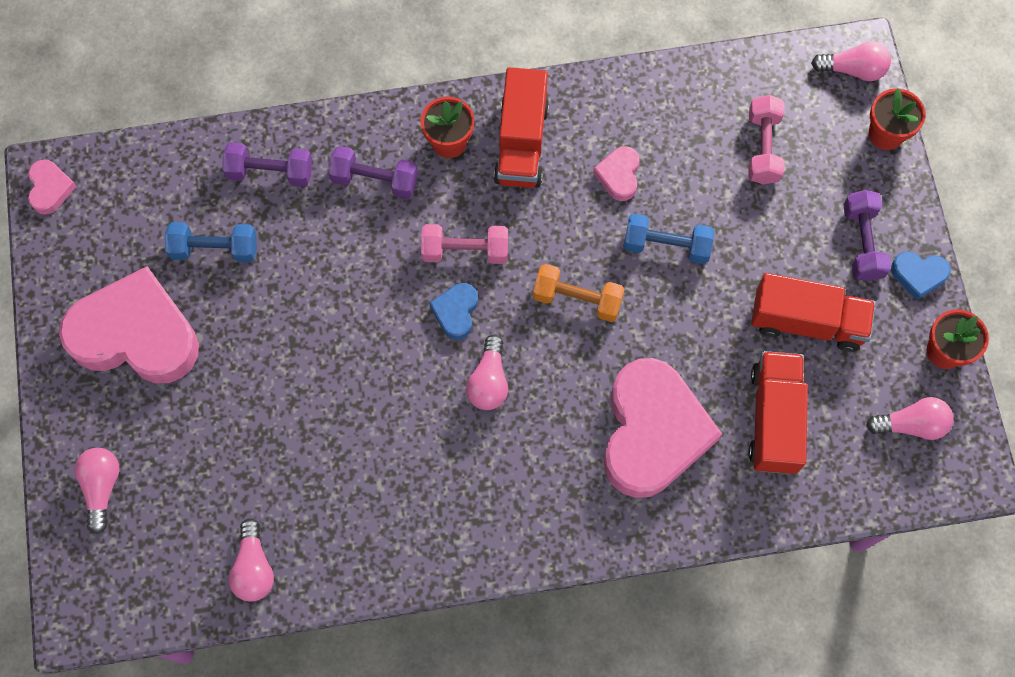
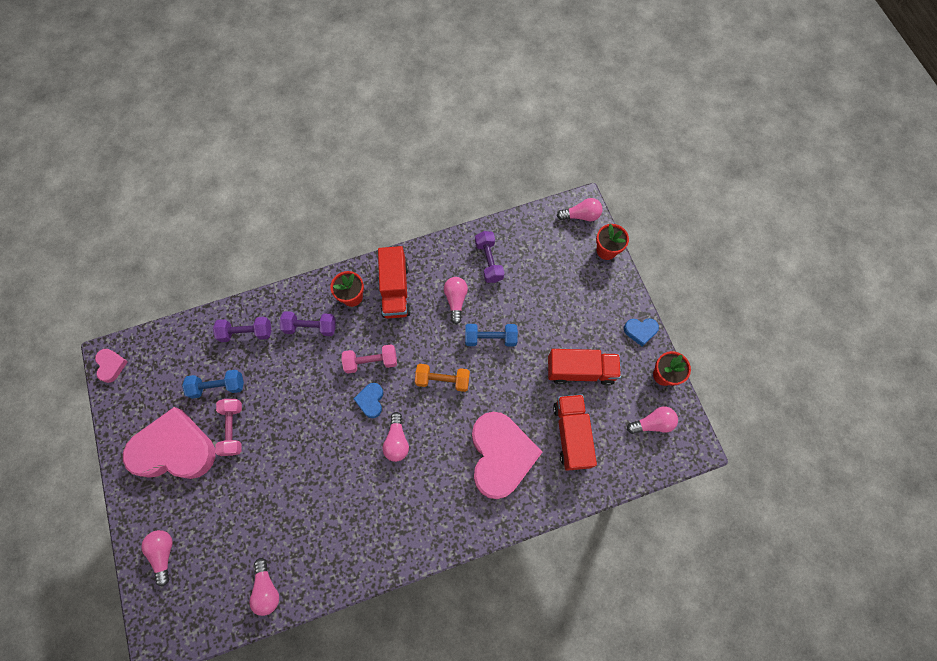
camera: 10 degrees left, 0 degrees up
pink heart [593,146,640,201] -> pink light bulb [444,277,468,324]
pink dumbbell [748,95,785,185] -> pink dumbbell moved to [215,399,242,456]
purple dumbbell [843,190,891,281] -> purple dumbbell moved to [475,231,504,283]

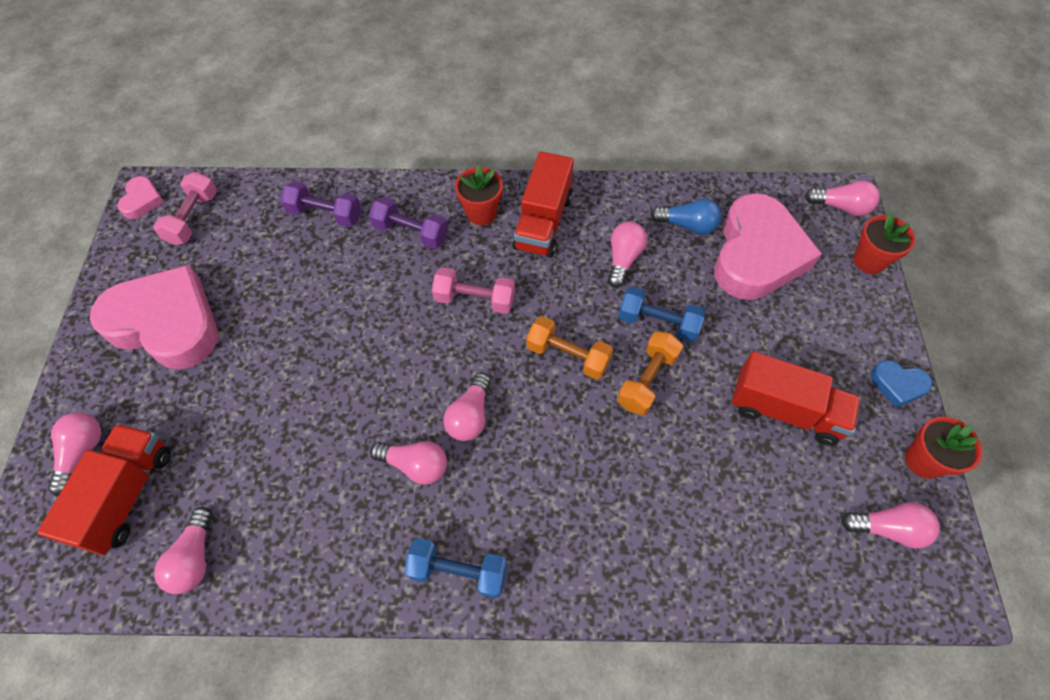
camera: 20 degrees right, 10 degrees down
blue dumbbell [182,370,244,399] -> blue dumbbell moved to [404,538,507,599]
pink dumbbell [215,399,242,456] -> pink dumbbell moved to [153,172,217,245]
blue heart [354,383,383,418] -> none
pink heart [472,412,542,499] -> pink heart moved to [714,193,822,300]
purple dumbbell [475,231,504,283] -> blue light bulb [651,199,721,235]
red truck [553,394,597,471] -> red truck moved to [37,423,171,555]
none -> pink light bulb [370,441,447,485]
none -> orange dumbbell [617,331,683,415]

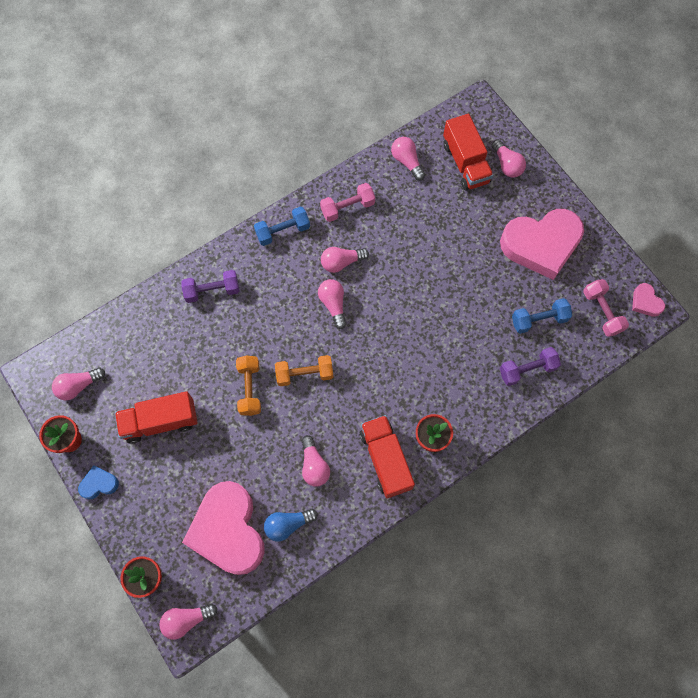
camera: 145 degrees right, 10 degrees up
purple dumbbell [369,197,448,249] -> purple dumbbell moved to [181,270,240,303]
pink dumbbell [432,267,515,314] -> pink dumbbell moved to [320,183,375,222]
blue dumbbell [618,286,705,342] -> blue dumbbell moved to [512,298,572,334]

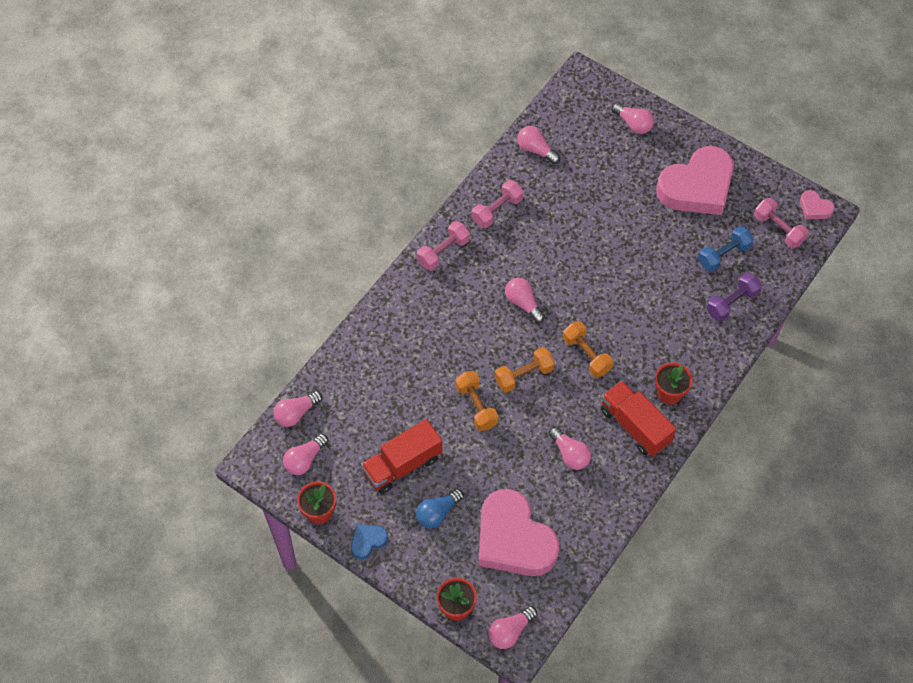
camera: 20 degrees left, 10 degrees down
purple dumbbell [181,270,240,303] -> none
blue dumbbell [254,206,310,246] -> pink dumbbell [417,221,470,270]
blue light bulb [264,509,318,542] -> blue light bulb moved to [416,489,464,528]
pink light bulb [321,247,369,273] -> pink light bulb moved to [273,391,322,427]
red truck [443,114,494,190] -> none
none -> orange dumbbell [563,321,613,378]

